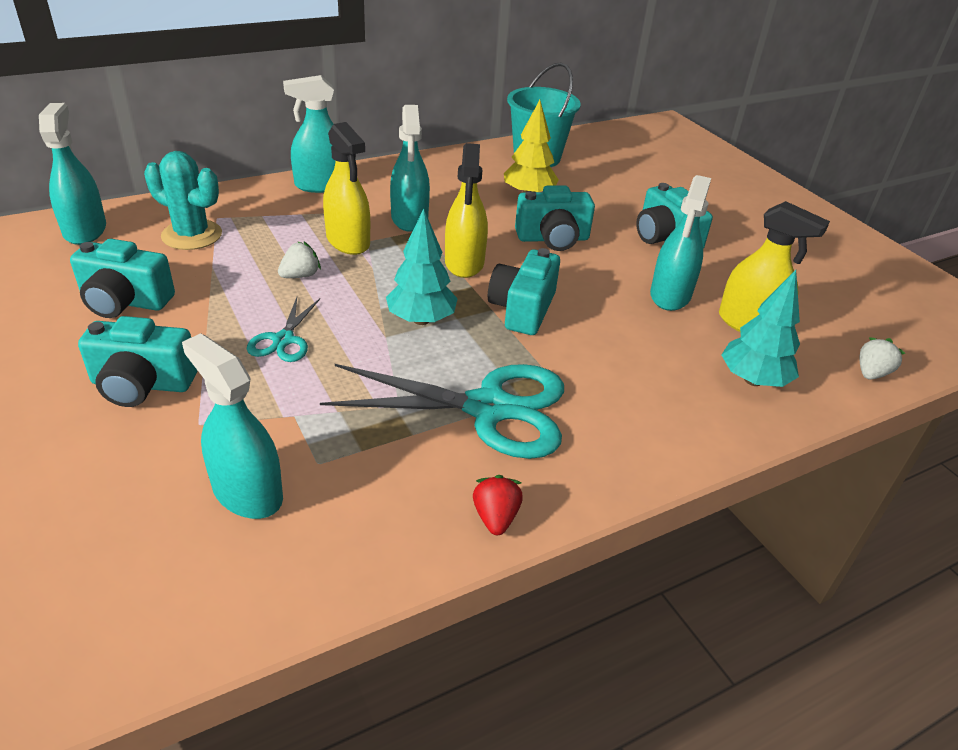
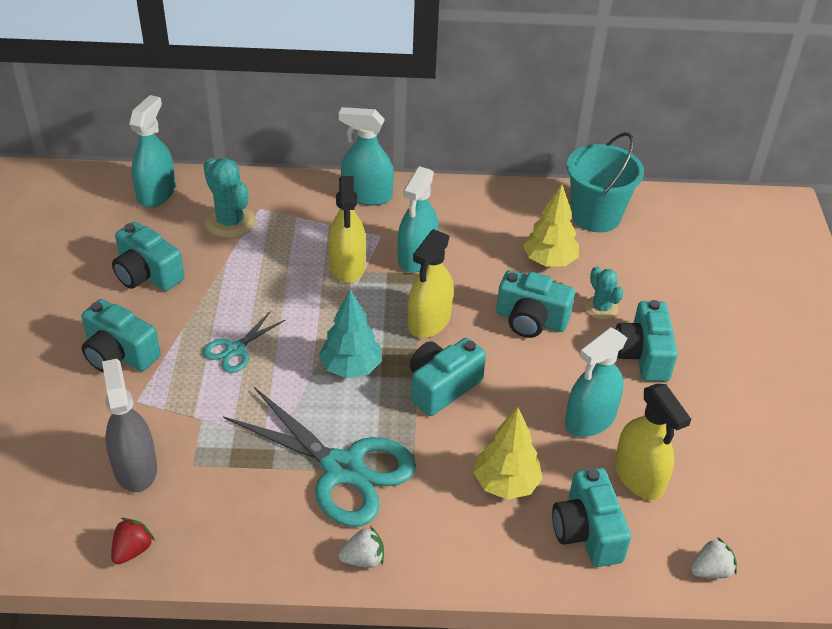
camera: 30 degrees right, 5 degrees up
turquoise spray bottle [182,333,283,519] -> grey spray bottle [102,359,157,492]
white strawberry [278,241,321,278] -> white strawberry moved to [339,526,384,568]
red strawberry [473,475,523,535] -> red strawberry moved to [111,518,155,564]
turquoise tree [722,270,800,387] -> turquoise camera [552,468,631,567]
none -> yellow tree [473,407,543,500]
none -> turquoise cactus [585,266,624,320]

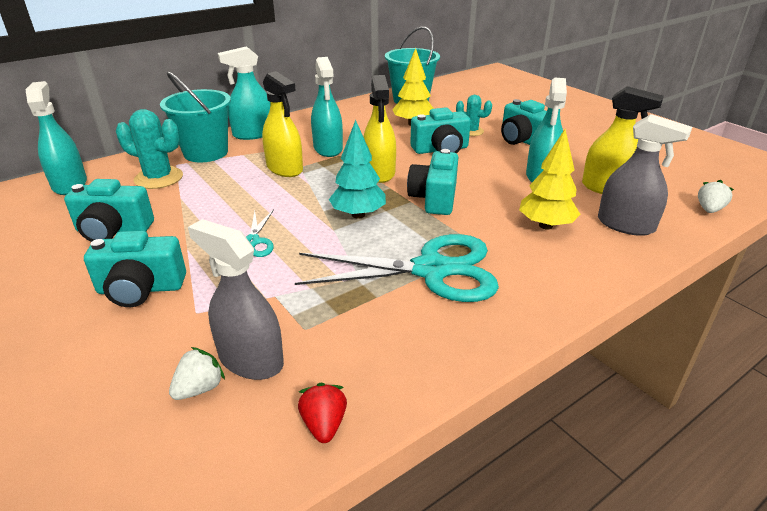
camera: 35 degrees left, 10 degrees down
white strawberry [339,526,384,568] -> white strawberry moved to [169,347,225,400]
turquoise camera [552,468,631,567] -> grey spray bottle [598,114,692,236]
none -> turquoise bucket [160,71,231,162]

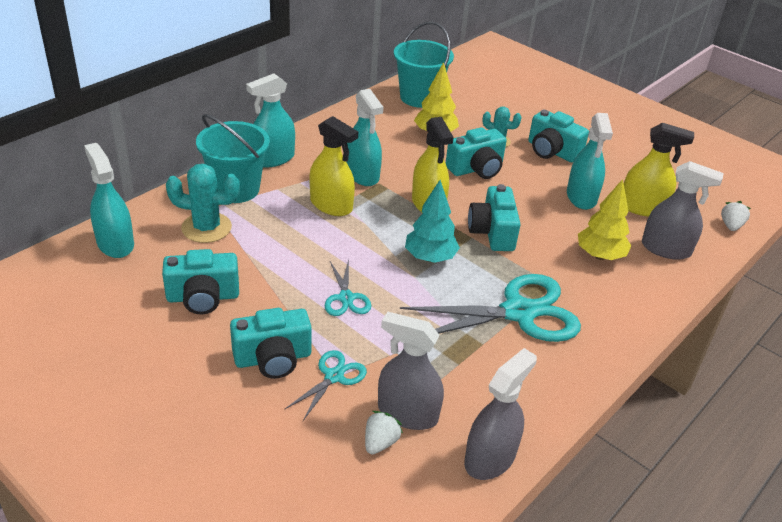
camera: 15 degrees left, 5 degrees up
red strawberry [298,383,347,443] -> grey spray bottle [464,348,537,480]
none -> turquoise scissors [285,350,367,421]

